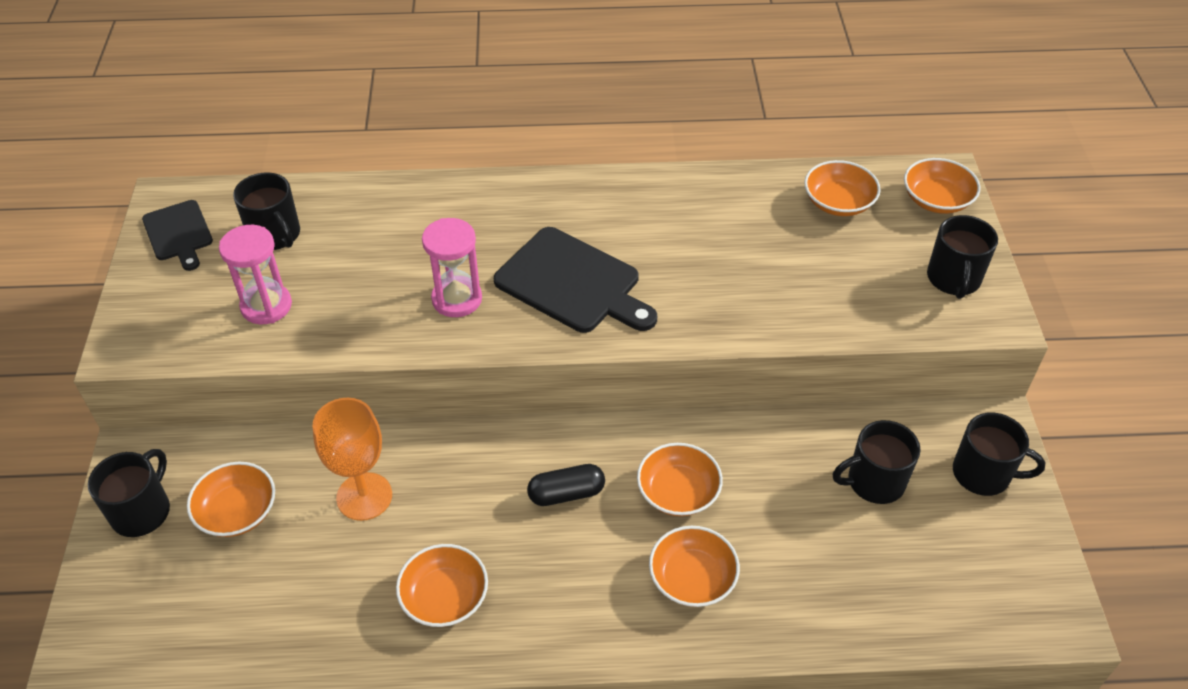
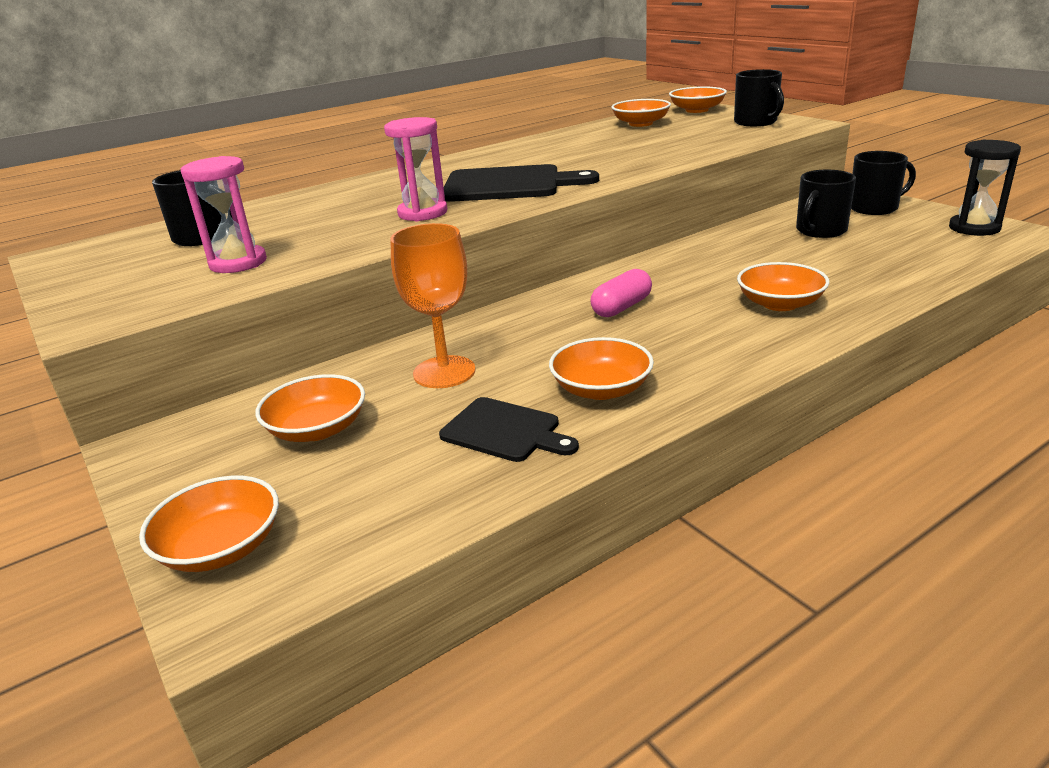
camera: 30 degrees left, 20 degrees down
black mug [88,449,170,537] -> none
black cutting board [142,200,213,271] -> black cutting board moved to [439,397,579,462]
black capsule [527,464,605,506] -> pink capsule [590,269,652,317]
orange bowl [637,443,723,516] -> orange bowl moved to [139,476,279,572]
none -> black hourglass [949,140,1021,236]

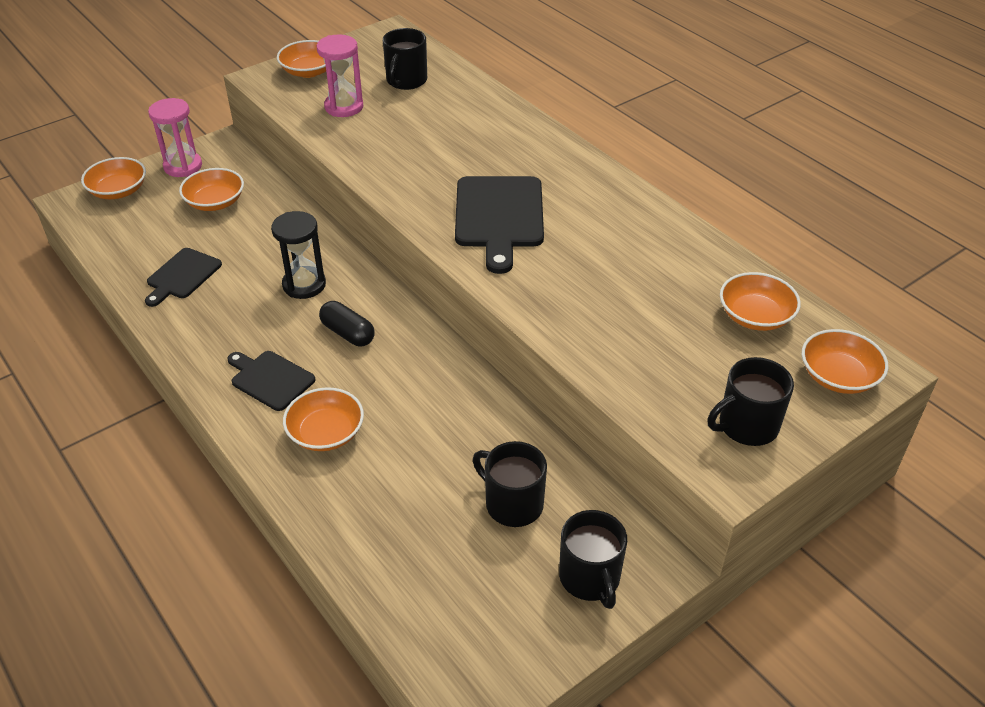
camera: 85 degrees right, 15 degrees up
pink hourglass [384,117,447,221] -> pink hourglass moved to [148,98,202,177]
orange goblet [390,223,475,388] -> none
orange bowl [549,337,654,400] -> orange bowl moved to [277,40,326,78]
pink capsule [590,269,652,317] -> black capsule [319,301,375,346]
black hourglass [949,140,1021,236] -> black hourglass moved to [271,211,326,299]
none -> black cutting board [227,351,315,411]

